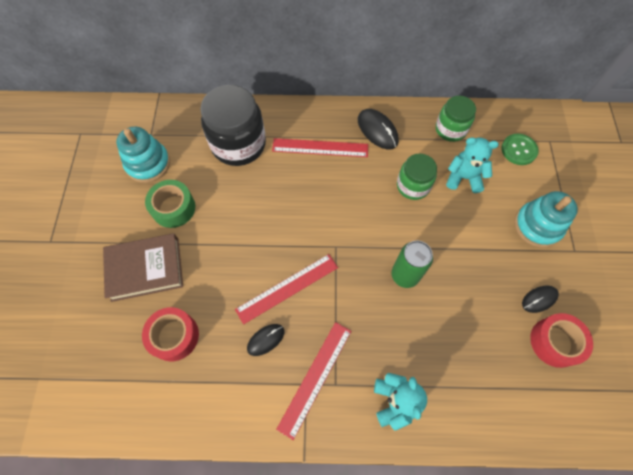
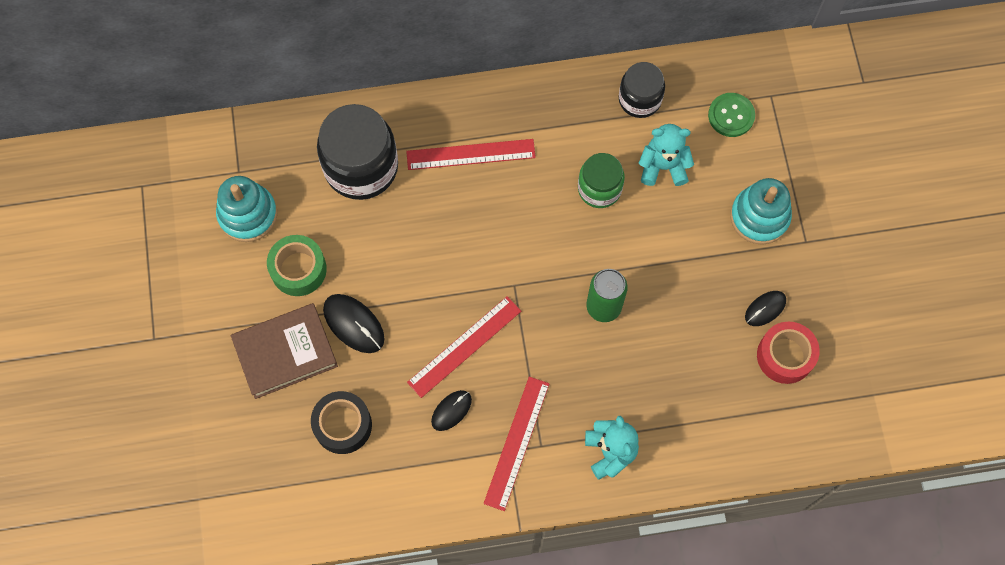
camera: 10 degrees left, 5 degrees up
red tape [142,307,199,361] -> black tape [311,391,372,454]
black mouse [358,109,399,149] -> black mouse moved to [323,294,385,353]
green jar [436,96,476,142] -> black jar [619,62,665,118]

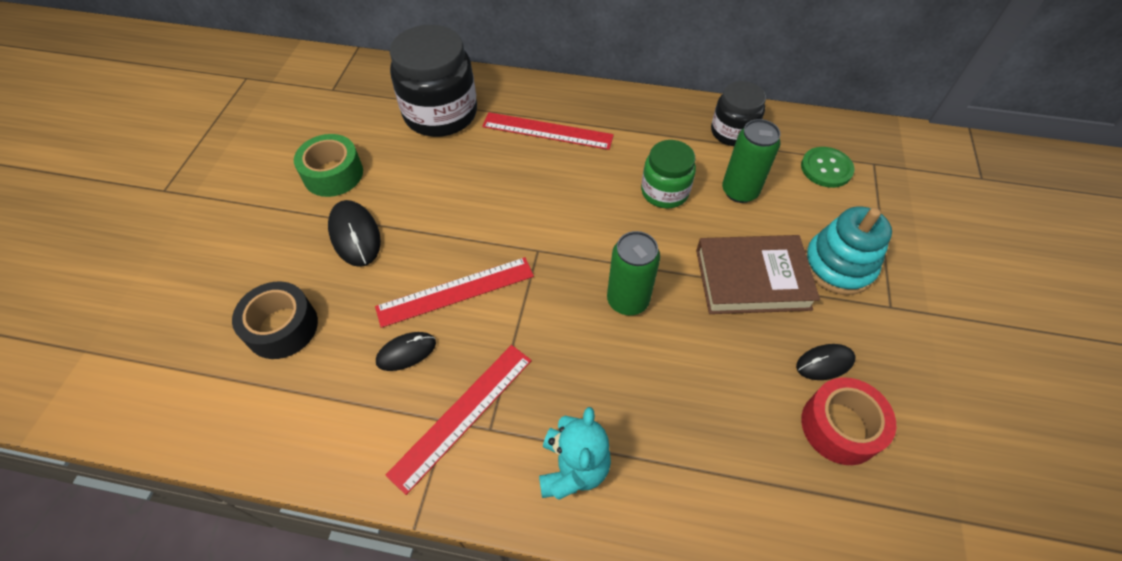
camera: 20 degrees right, 15 degrees down
turquoise stacking toy [216,176,278,242] -> none
brown book [231,303,338,399] -> brown book moved to [696,235,820,314]
turquoise teddy bear [639,124,694,186] -> green can [722,119,781,203]

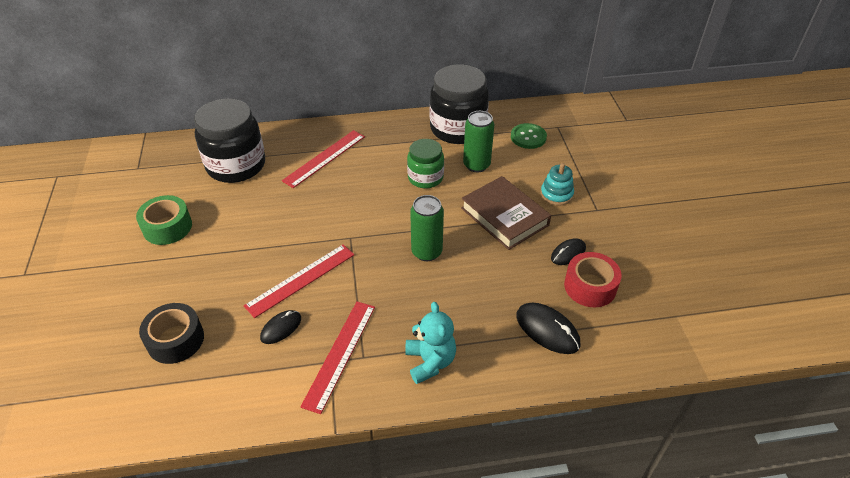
camera: 20 degrees left, 10 degrees down
black mouse [328,200,381,267] -> black mouse moved to [516,302,581,354]
red ruler [482,112,614,150] -> red ruler turned 45 degrees counterclockwise [282,130,365,188]
brown book [696,235,820,314] -> brown book turned 75 degrees clockwise [461,176,551,250]
black jar [711,81,766,146] -> black jar [430,64,489,144], size x1.69
turquoise stacking toy [805,207,892,295] -> turquoise stacking toy [541,163,574,206], size x0.67

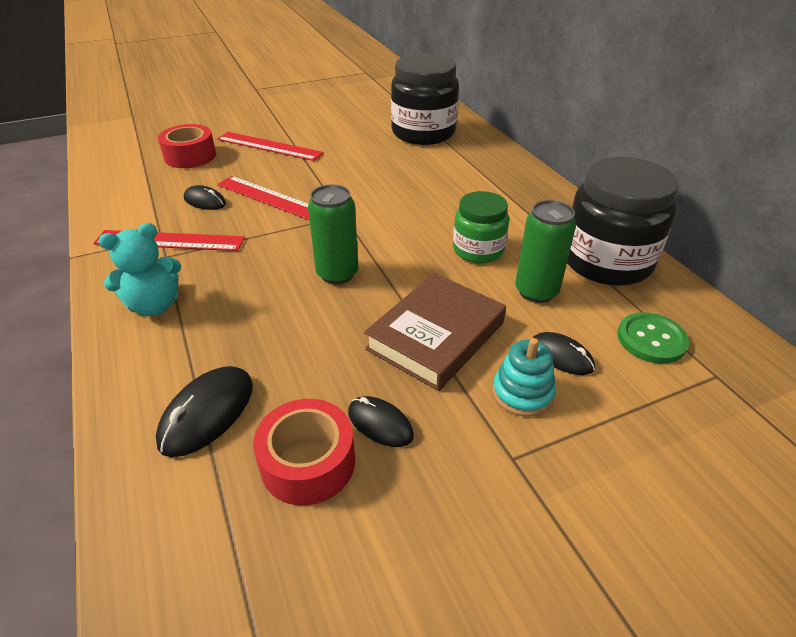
camera: 75 degrees right, 5 degrees down
green tape [136,195,192,245] -> none
black tape [139,303,204,364] -> red tape [158,124,216,168]
red ruler [282,130,365,188] -> red ruler moved to [217,132,324,161]
none -> black mouse [533,332,595,375]

